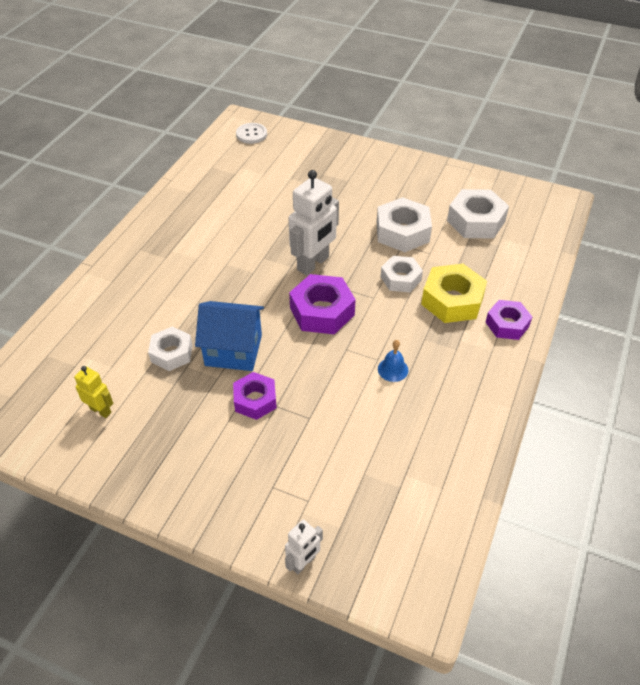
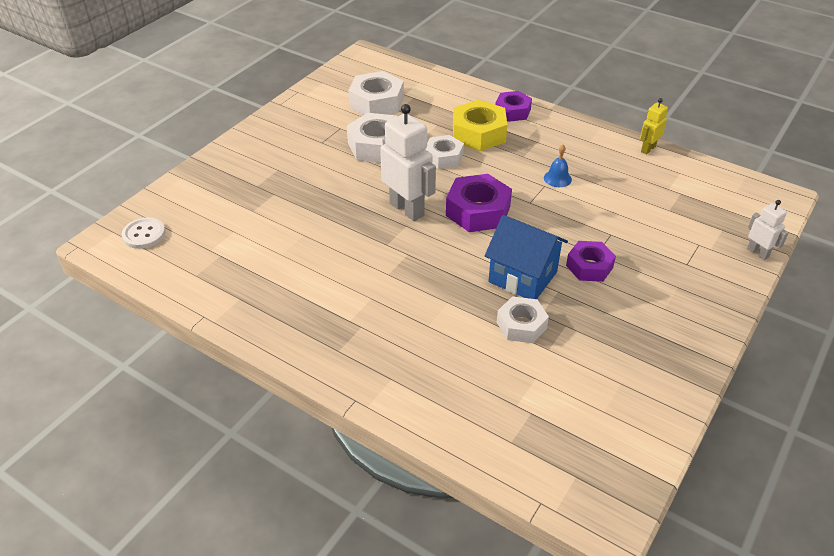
camera: 80 degrees left, 5 degrees down
yellow robot [74,366,113,418] -> yellow robot moved to [640,98,668,154]
blue house [195,301,264,371] -> blue house turned 75 degrees counterclockwise [485,215,568,299]

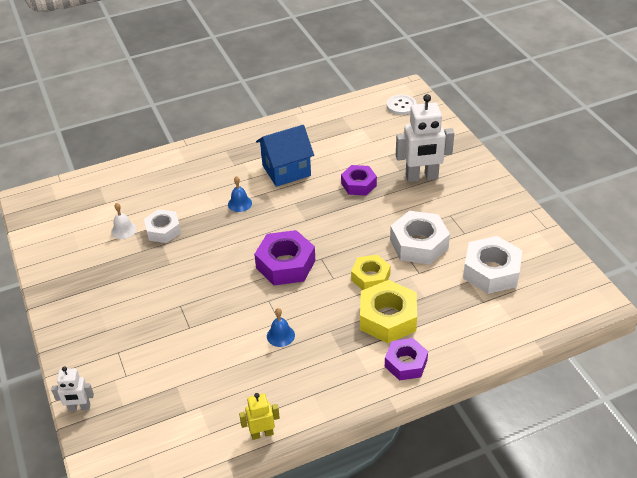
camera: 125 degrees right, 0 degrees up
white robot [380,104,436,221] -> white robot moved to [396,94,454,182]
white nut [425,135,464,169] -> yellow nut [351,255,391,290]
blue house [485,215,568,299] -> blue house moved to [256,125,314,187]
purple nut [566,241,616,282] -> purple nut moved to [341,165,377,196]
yellow robot [640,98,668,154] -> yellow robot turned 90 degrees counterclockwise [239,393,280,440]
none -> white bell [111,203,136,239]
none -> blue bell [228,176,252,212]

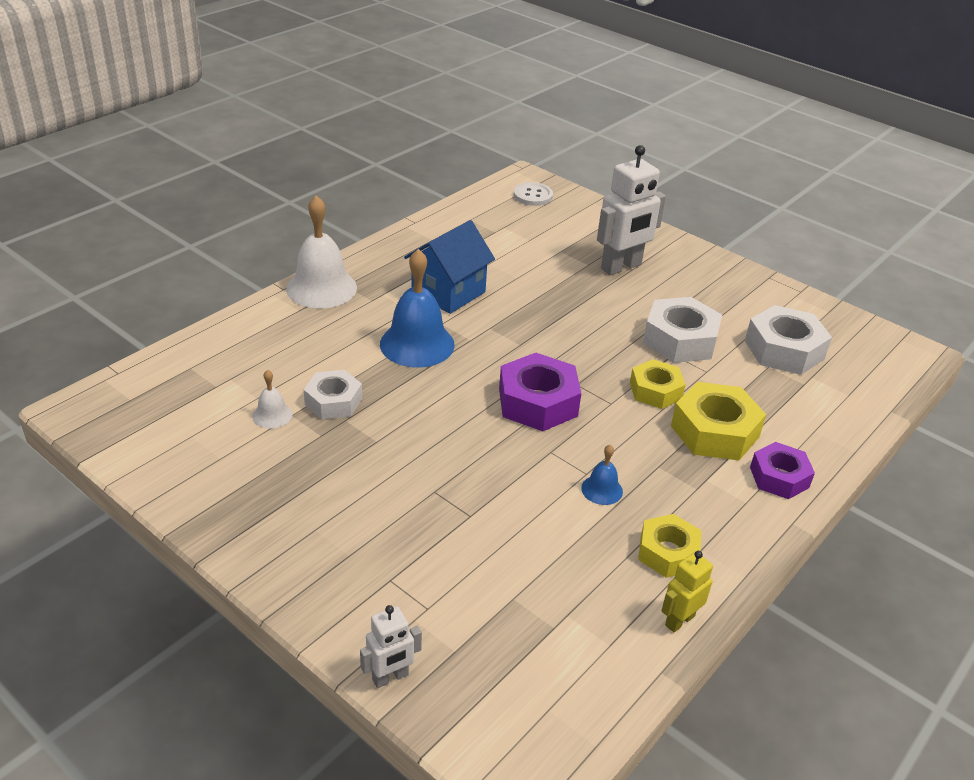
camera: 30 degrees left, 5 degrees down
blue bell [228,176,252,212] -> blue bell [380,249,454,367], size x2.10
purple nut [341,165,377,196] -> none
none -> white bell [286,195,357,308]
none -> yellow nut [638,514,701,578]

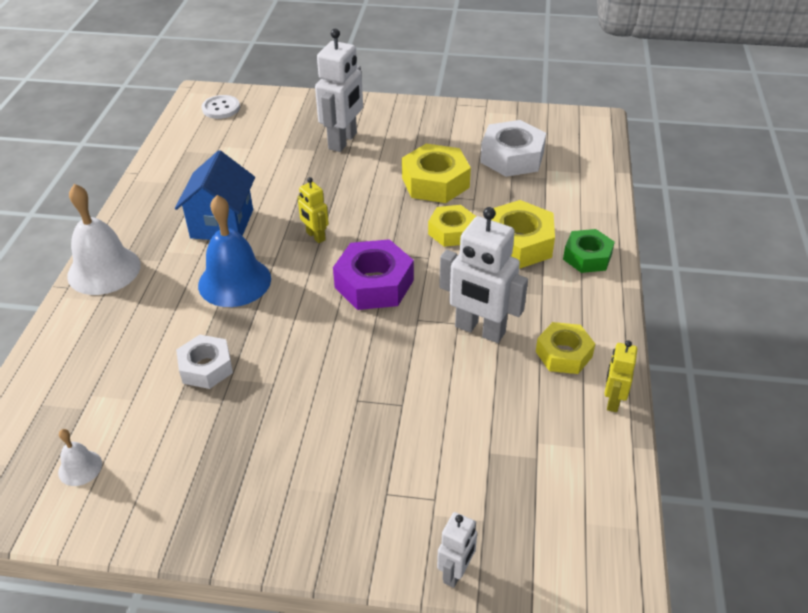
camera: 30 degrees left, 5 degrees up
white bell [253,370,292,429] -> white bell moved to [58,429,102,486]
blue bell [581,445,623,505] -> white robot [439,207,528,343]
white nut [643,297,722,363] -> yellow nut [402,144,471,203]
purple nut [750,442,815,499] -> green nut [563,229,615,273]
none -> yellow robot [297,177,329,243]

